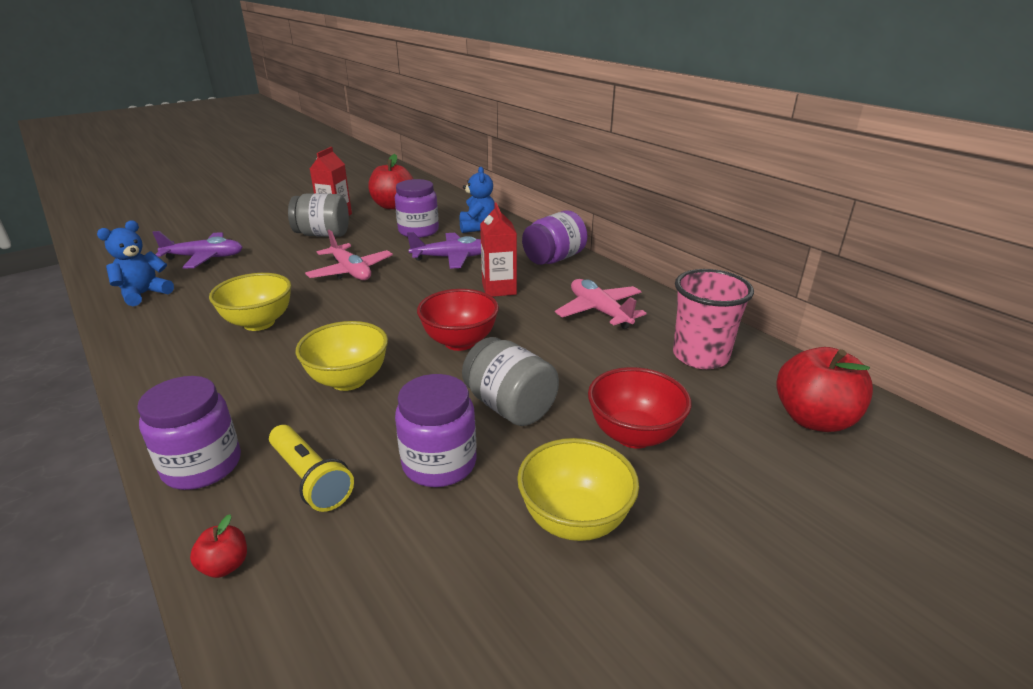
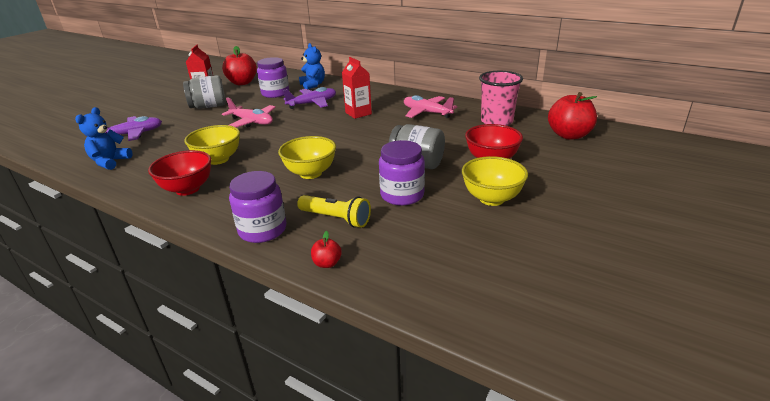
camera: 20 degrees left, 0 degrees up
red bowl [417,289,499,351] -> red bowl moved to [148,150,211,196]
purple jar [522,210,587,265] -> none

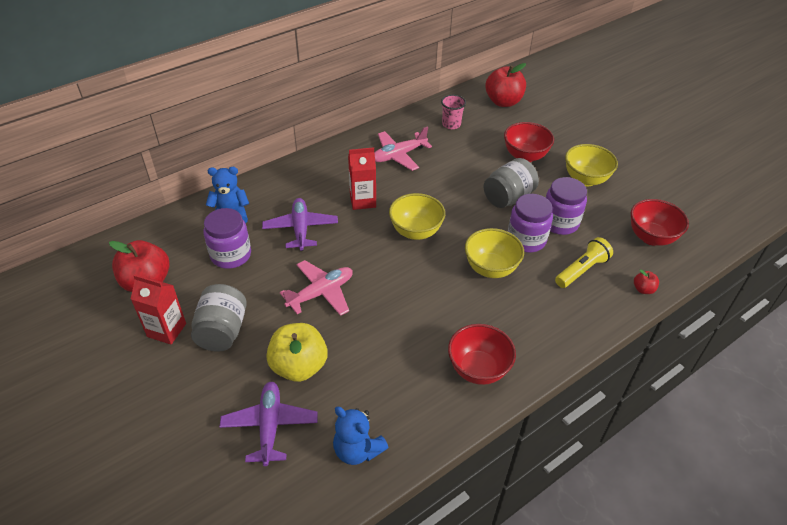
camera: 70 degrees left, 15 degrees up
yellow bowl [184,125,240,165] -> yellow bowl moved to [389,193,445,240]
purple jar [229,171,286,243] -> purple jar moved to [508,194,553,252]
pink cup [479,71,523,126] -> pink cup [441,95,466,129], size x0.60
none -> yellow apple [266,323,328,382]
none -> red bowl [631,199,689,246]

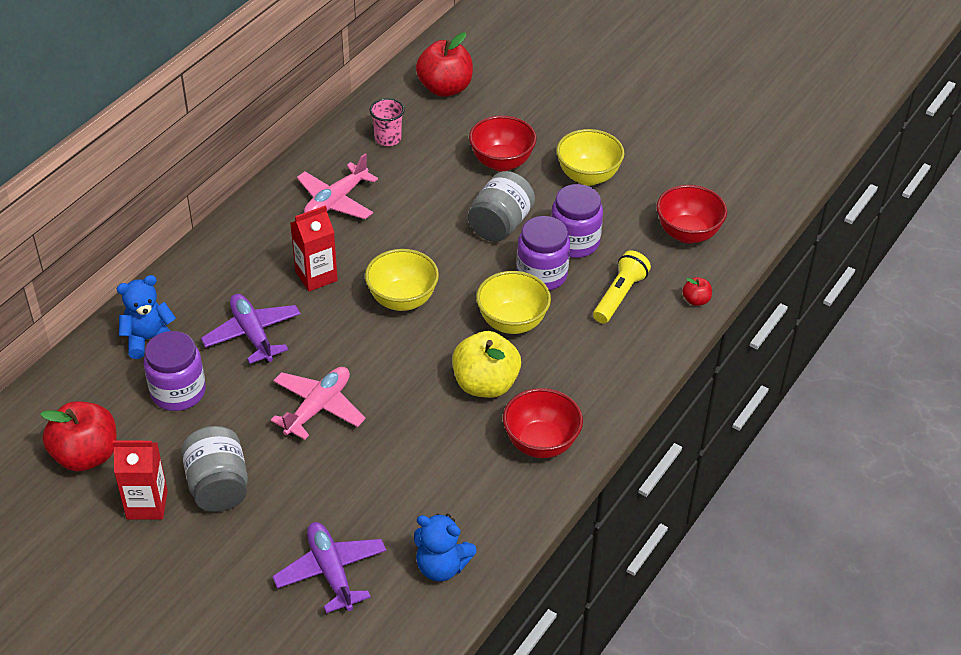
camera: 20 degrees left, 0 degrees up
yellow apple [266,323,328,382] -> yellow apple moved to [452,331,521,398]

